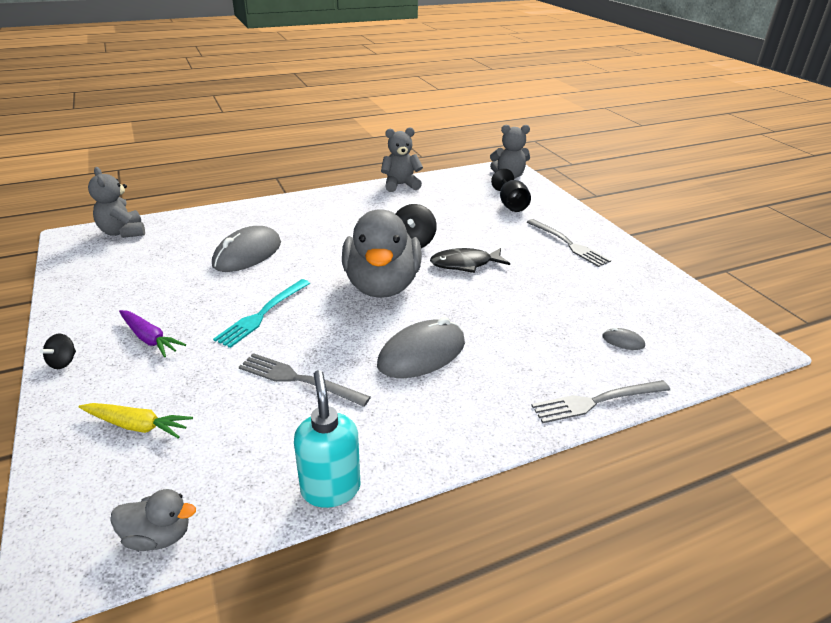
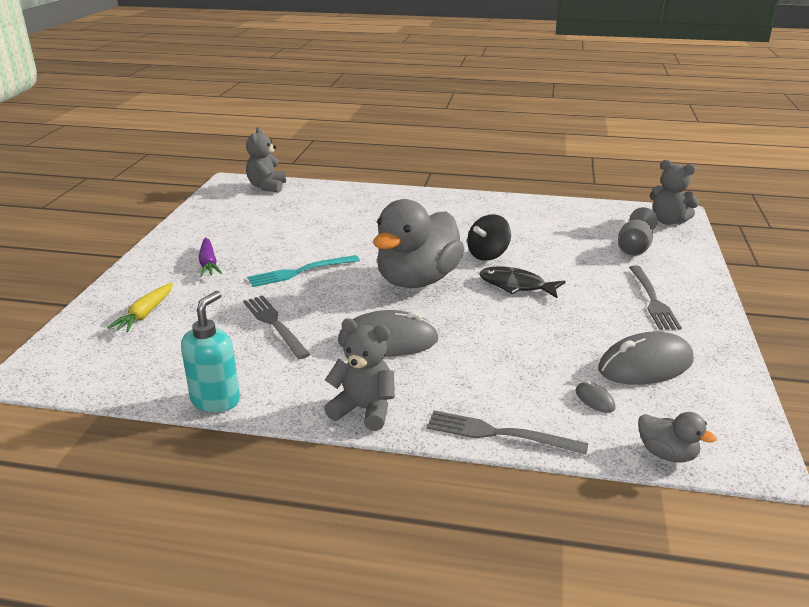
camera: 35 degrees right, 5 degrees down
black spinning top [40,334,76,369] -> none
yellow carrot [79,403,193,439] -> yellow carrot turned 60 degrees clockwise [107,283,173,332]
grey duck [110,489,196,551] -> grey duck moved to [638,412,717,463]
grey mouse [212,226,281,272] -> grey mouse moved to [598,331,693,385]
grey teddy bear [381,128,423,192] -> grey teddy bear moved to [324,318,395,431]
black goblet [491,169,531,212] -> grey goblet [618,207,658,256]

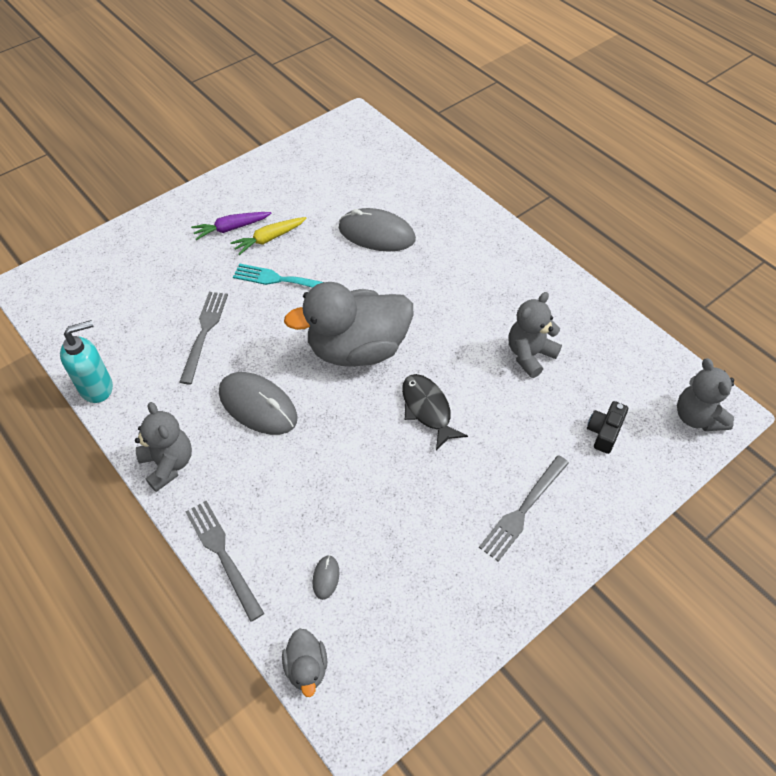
camera: 40 degrees right, 25 degrees up
yellow carrot [107,283,173,332] -> yellow carrot moved to [230,217,307,255]
purple carrot [199,238,222,277] -> purple carrot turned 45 degrees clockwise [191,212,271,240]
grey teddy bear [246,127,286,192] -> grey teddy bear moved to [508,292,562,378]
black spinning top [467,214,511,261] -> none
grey mouse [598,331,693,385] -> grey mouse moved to [339,208,416,252]
grey goblet [618,207,658,256] -> black camera [587,401,628,454]

